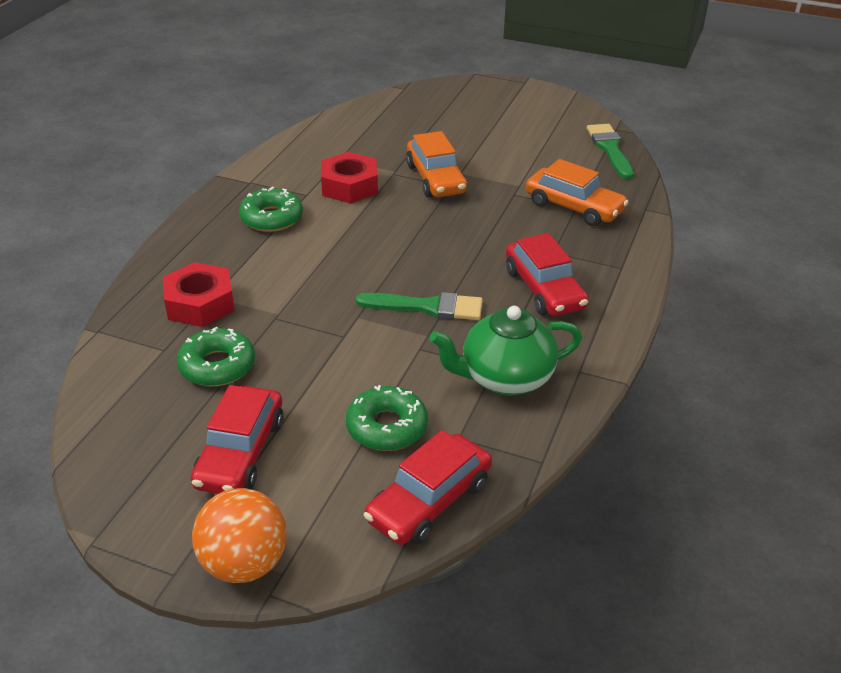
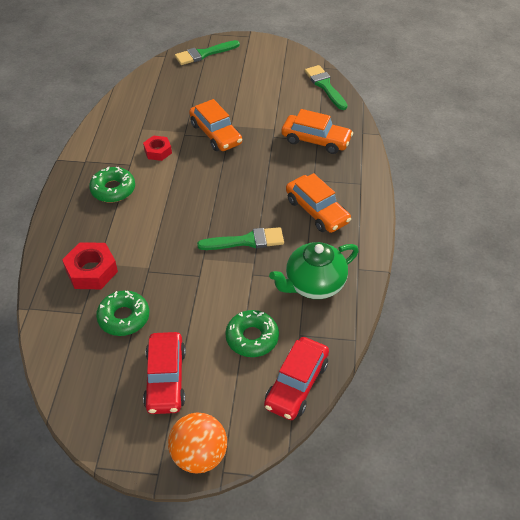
camera: 15 degrees left, 10 degrees up
red nut [321,152,378,204] -> red nut [143,135,172,161], size x0.63
red car [506,233,589,316] -> orange car [286,173,351,233]
none -> green brush [175,40,240,65]

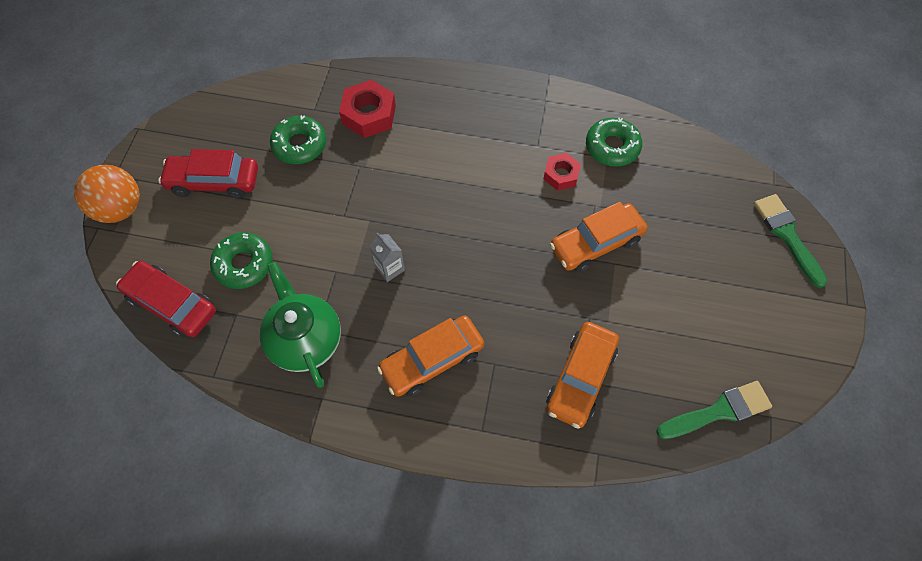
camera: 95 degrees right, 15 degrees up
green donut [89,166,135,202] -> green donut moved to [586,118,642,167]
green brush [197,227,284,250] -> grey carton [369,233,405,282]

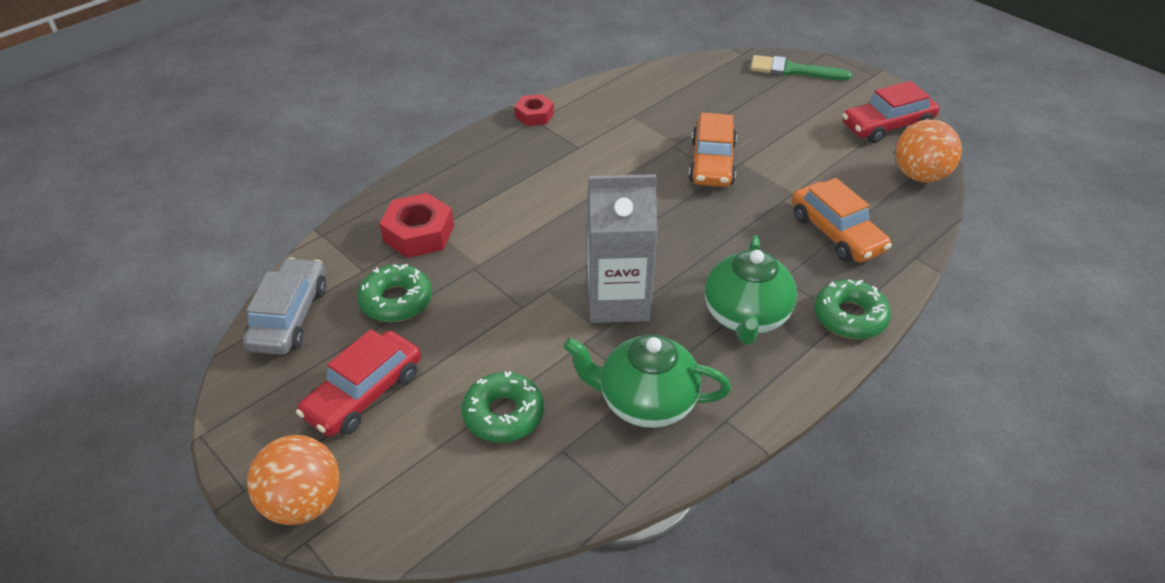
camera: 55 degrees left, 20 degrees down
red car [116,261,216,337] -> red car moved to [842,81,939,143]
grey carton [369,233,405,282] -> grey carton [587,174,657,323], size x2.24
orange car [377,315,484,397] -> green teapot [705,235,797,345]
red nut [543,153,581,191] -> red nut moved to [515,94,554,126]
green donut [586,118,642,167] -> green donut moved to [814,280,891,339]
green brush [656,381,772,439] -> orange ball [895,119,962,183]
none -> grey car [243,257,327,355]

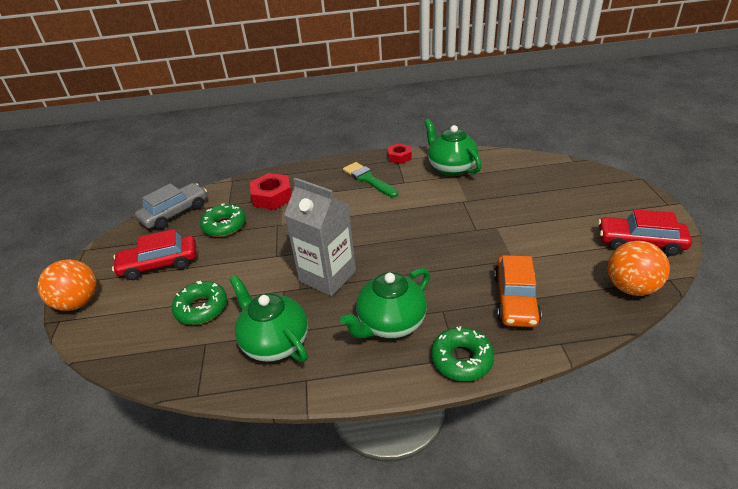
camera: 40 degrees right, 5 degrees down
orange car [689,113,737,187] -> none
green brush [751,55,852,81] -> green brush moved to [343,162,398,198]
none -> green teapot [424,119,482,176]

